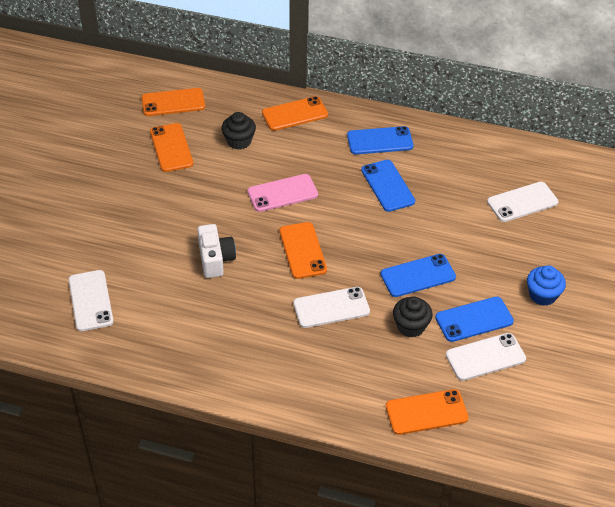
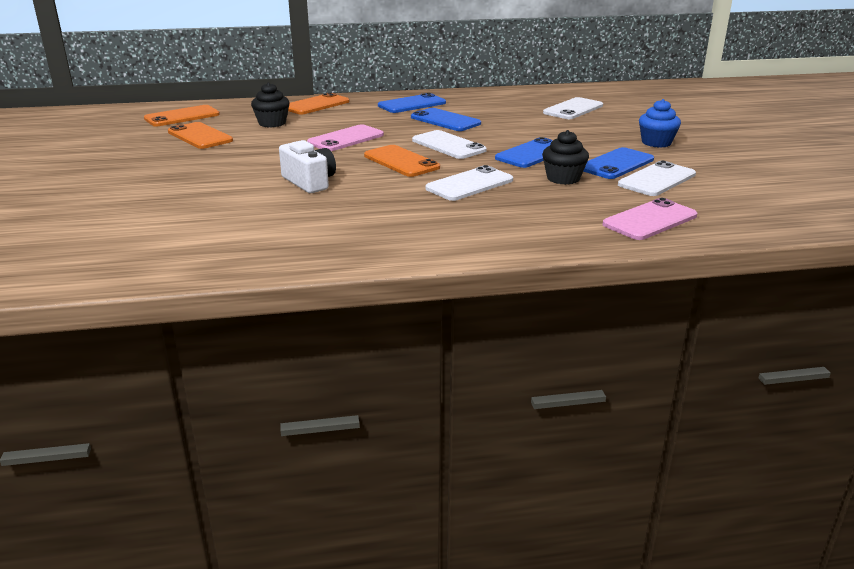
camera: 25 degrees left, 20 degrees down
white phone [68,270,114,331] -> white phone moved to [412,130,487,159]
orange phone [386,389,469,435] -> pink phone [603,198,697,240]

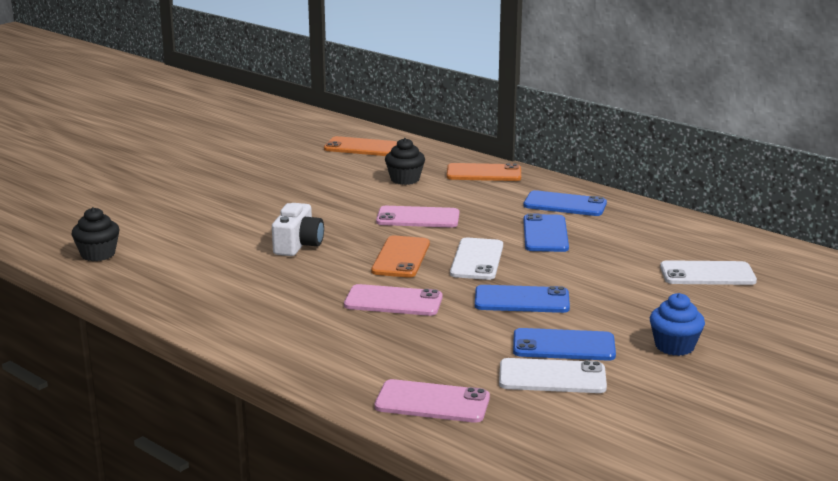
camera: 50 degrees right, 5 degrees down
orange phone [168,122,233,149] -> none
white phone [425,165,513,201] -> pink phone [344,284,443,316]
black cupcake [542,130,589,185] -> black cupcake moved to [71,207,119,261]

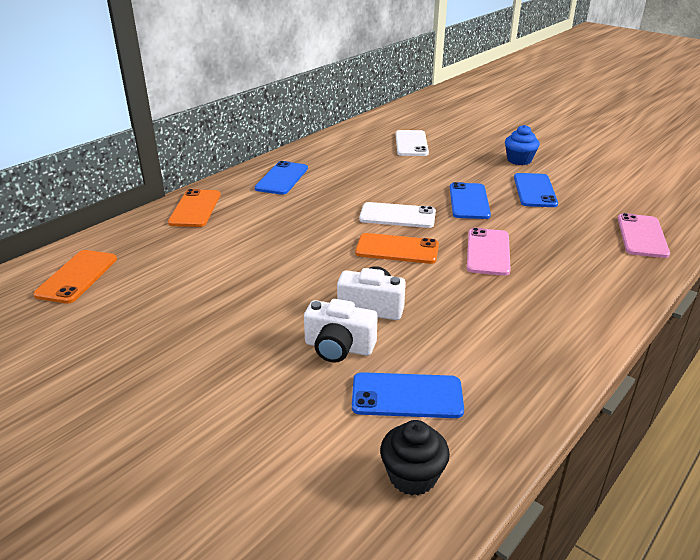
camera: 90 degrees left, 10 degrees up
pink phone [376,206,459,227] -> none
black cupcake [385,138,425,185] -> none
white phone [499,358,607,393] -> none
blue phone [523,213,569,252] -> blue phone moved to [352,372,464,418]
none -> white camera [304,299,378,363]

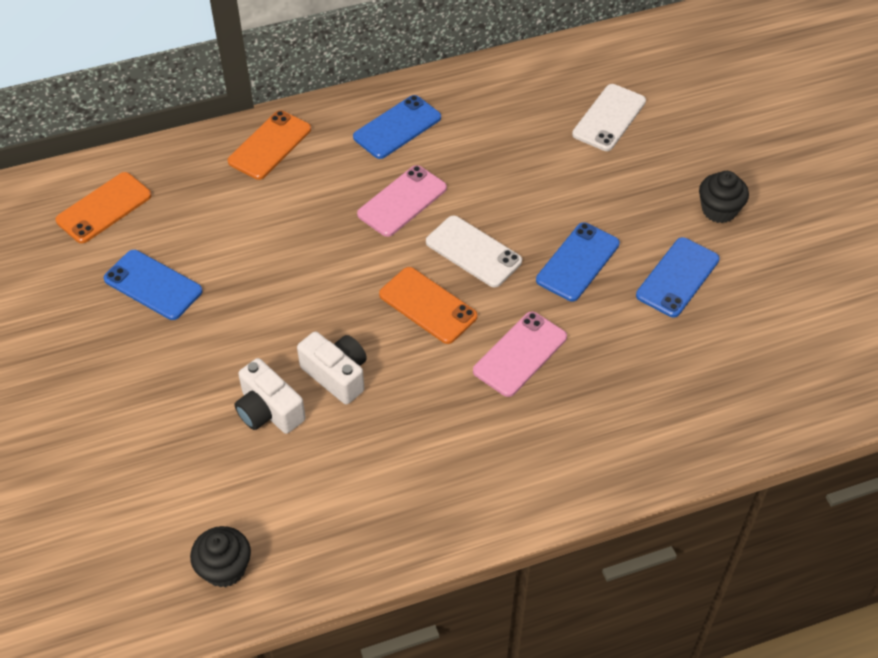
camera: 30 degrees right, 20 degrees up
blue phone [352,372,464,418] -> blue phone moved to [104,250,203,320]
blue cupcake [505,125,540,165] -> black cupcake [699,171,749,223]
pink phone [618,213,670,258] -> pink phone moved to [357,165,447,237]

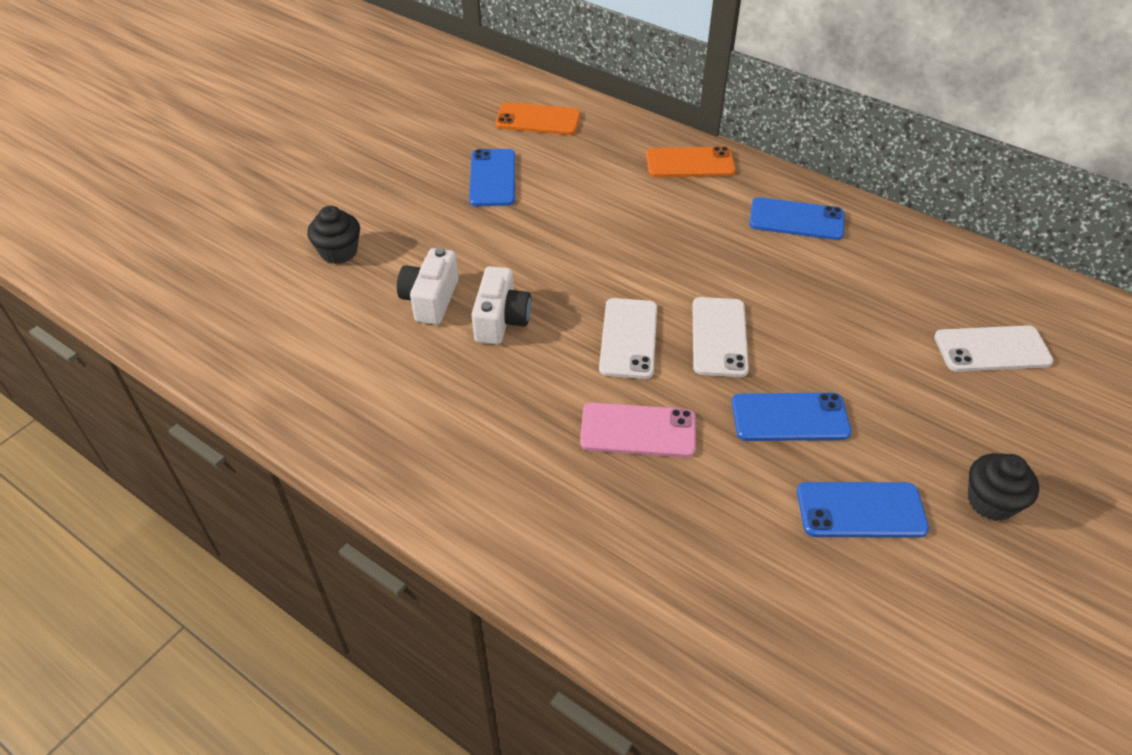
camera: 55 degrees right, 5 degrees down
black cupcake [190,526,251,587] -> black cupcake moved to [307,206,360,264]
pink phone [357,165,447,237] -> none
orange phone [379,267,478,344] -> white phone [599,298,657,379]

